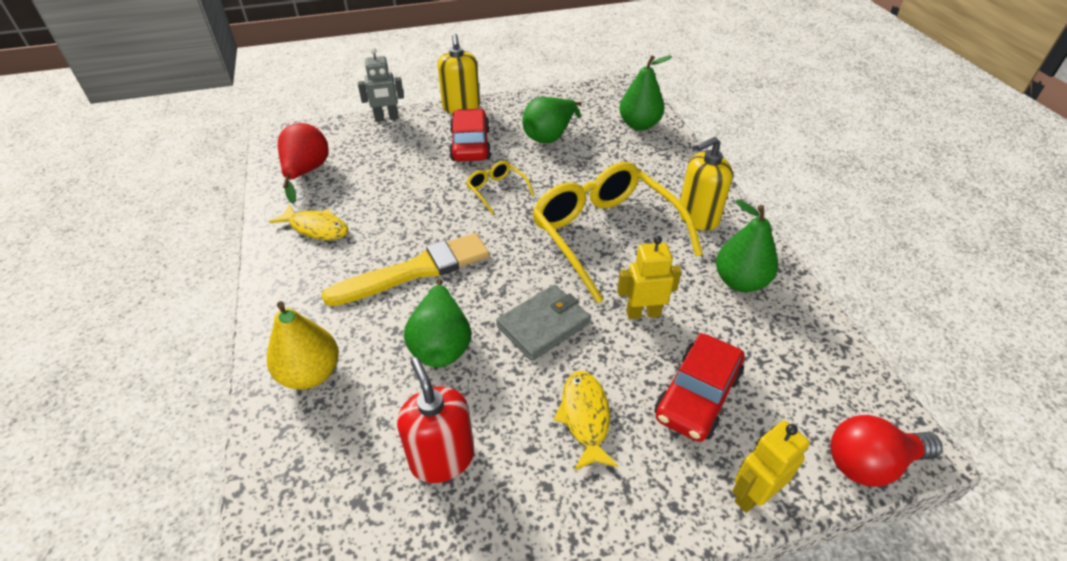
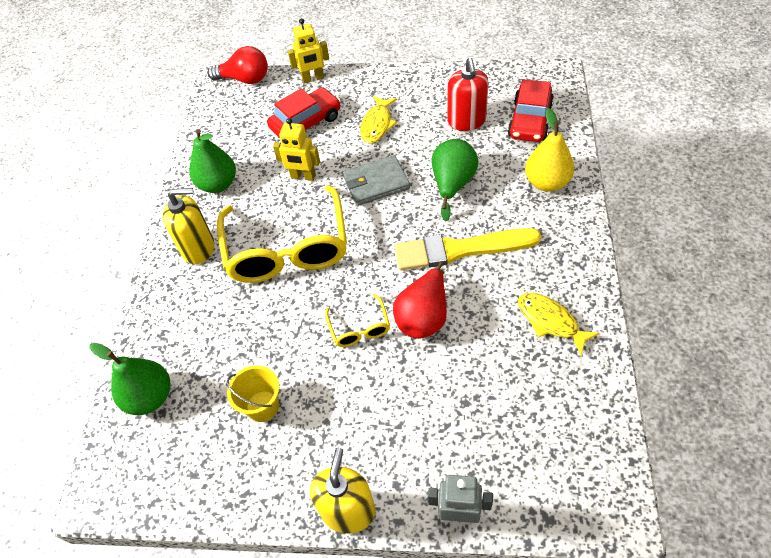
camera: 155 degrees left, 10 degrees up
red pear [278,123,329,204] -> red pear moved to [393,261,447,339]
red car [449,109,491,161] -> red car moved to [508,79,554,142]
green pear [522,97,582,143] -> yellow bucket [227,365,279,422]

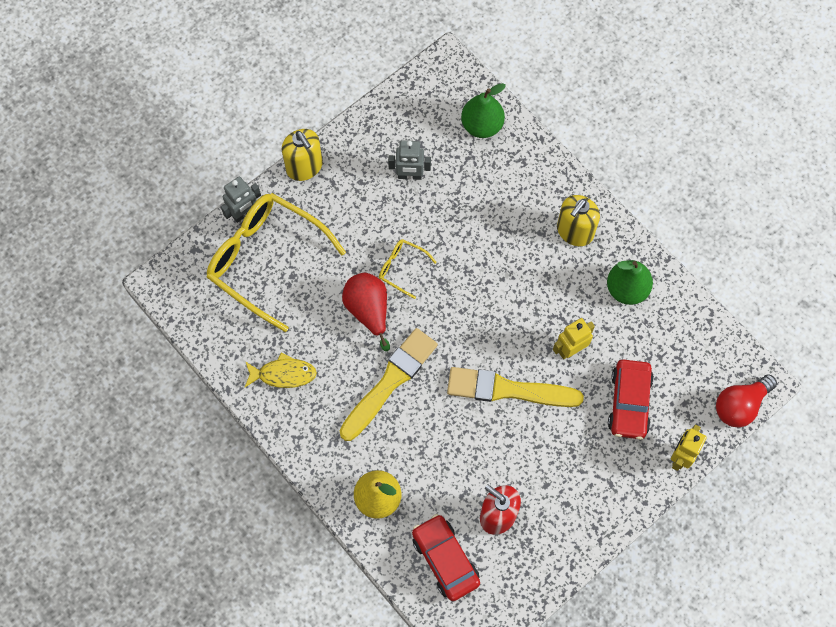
camera: 130 degrees right, 15 degrees up
yellow glasses [217,185,347,283] -> yellow glasses moved to [207,193,346,332]
yellow bucket [227,365,279,422] -> grey robot [388,140,431,180]
grey wallet [343,155,410,206] -> yellow brush [447,367,584,407]
yellow fish [360,96,397,143] -> none
green pear [431,139,479,222] -> none

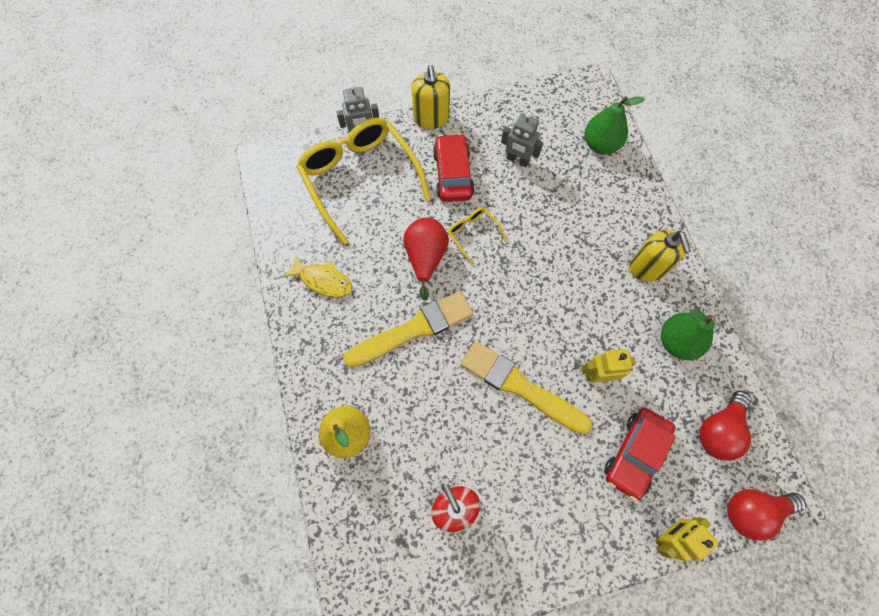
camera: 25 degrees right, 0 degrees up
red car [412,514,480,601] -> red car moved to [433,133,475,202]
yellow soap dispenser [557,195,600,246] -> yellow soap dispenser turned 75 degrees counterclockwise [630,230,691,282]
none -> red light bulb [699,391,751,461]

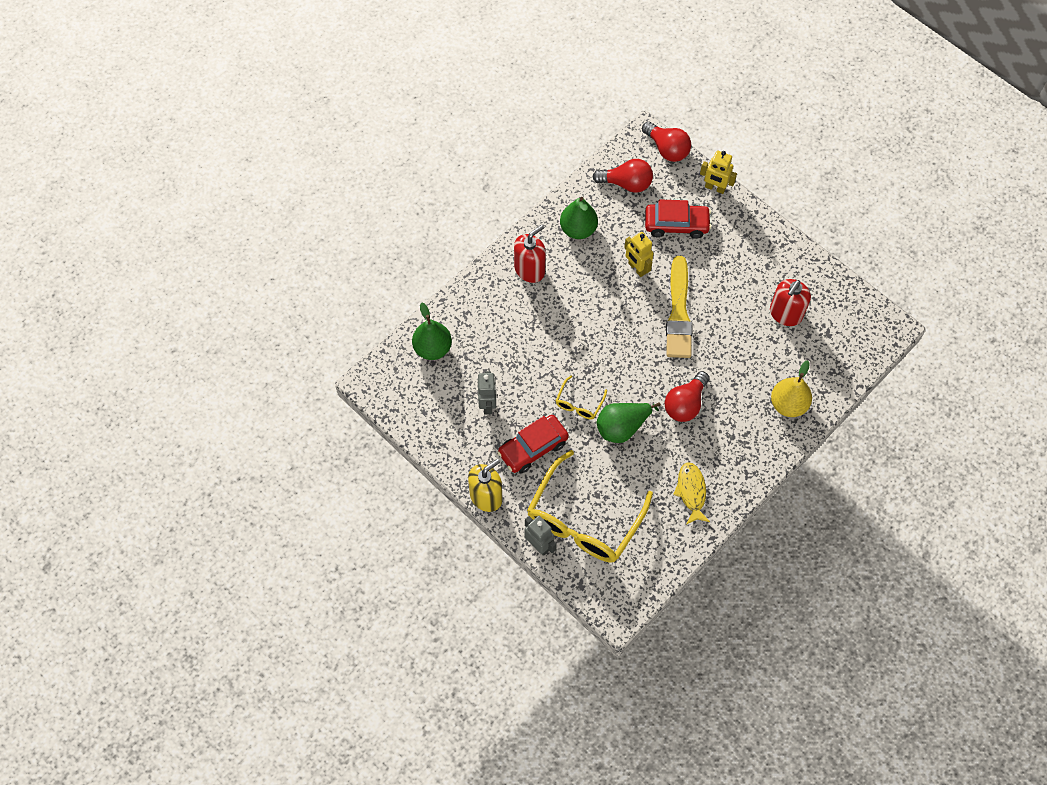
camera: 120 degrees left, 5 degrees down
yellow brush [343,291,473,367] -> red light bulb [665,371,710,422]
red pear [403,217,449,301] -> green pear [596,402,661,443]
yellow soap dispenser [630,230,691,282] -> red soap dispenser [514,225,546,283]

